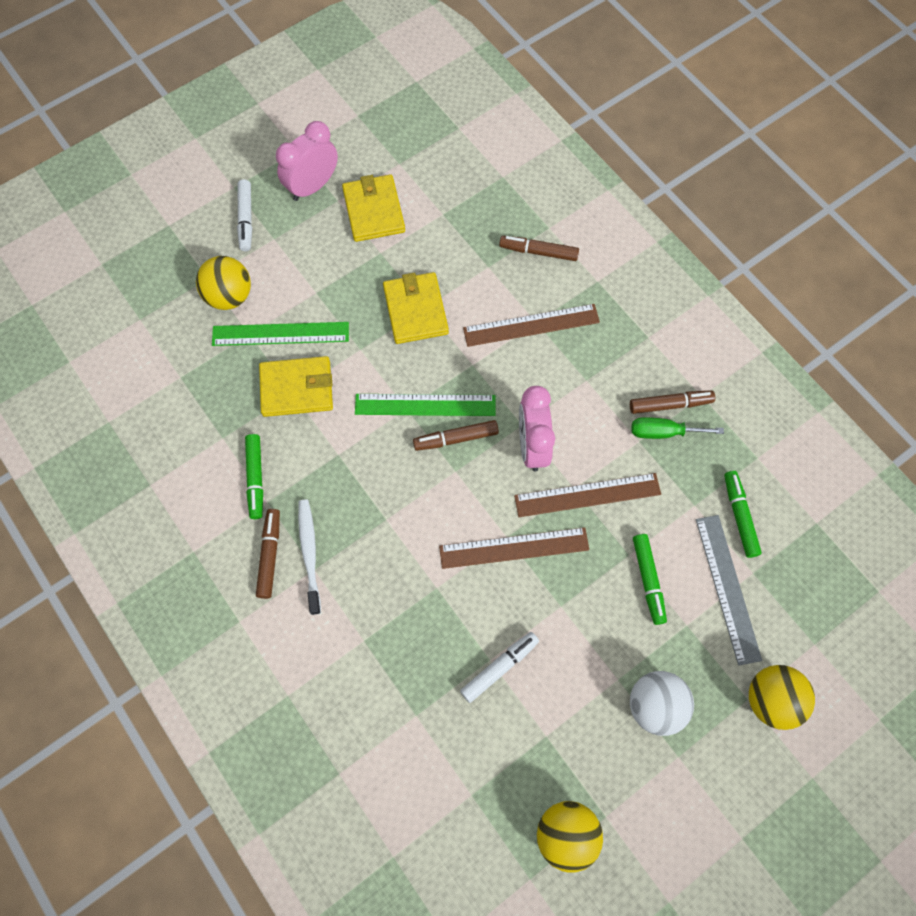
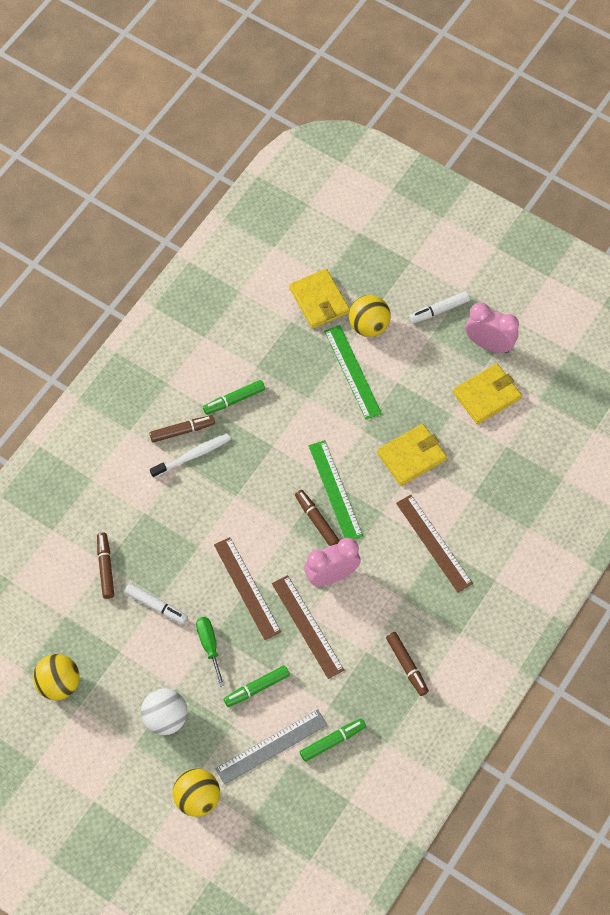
camera: 70 degrees right, 5 degrees down
yellow wallet [259,356,333,417] -> yellow wallet moved to [289,269,350,329]
brown marker [499,236,579,261] -> brown marker moved to [97,533,114,599]
green screwdriver [631,417,724,439] -> green screwdriver moved to [196,617,225,687]

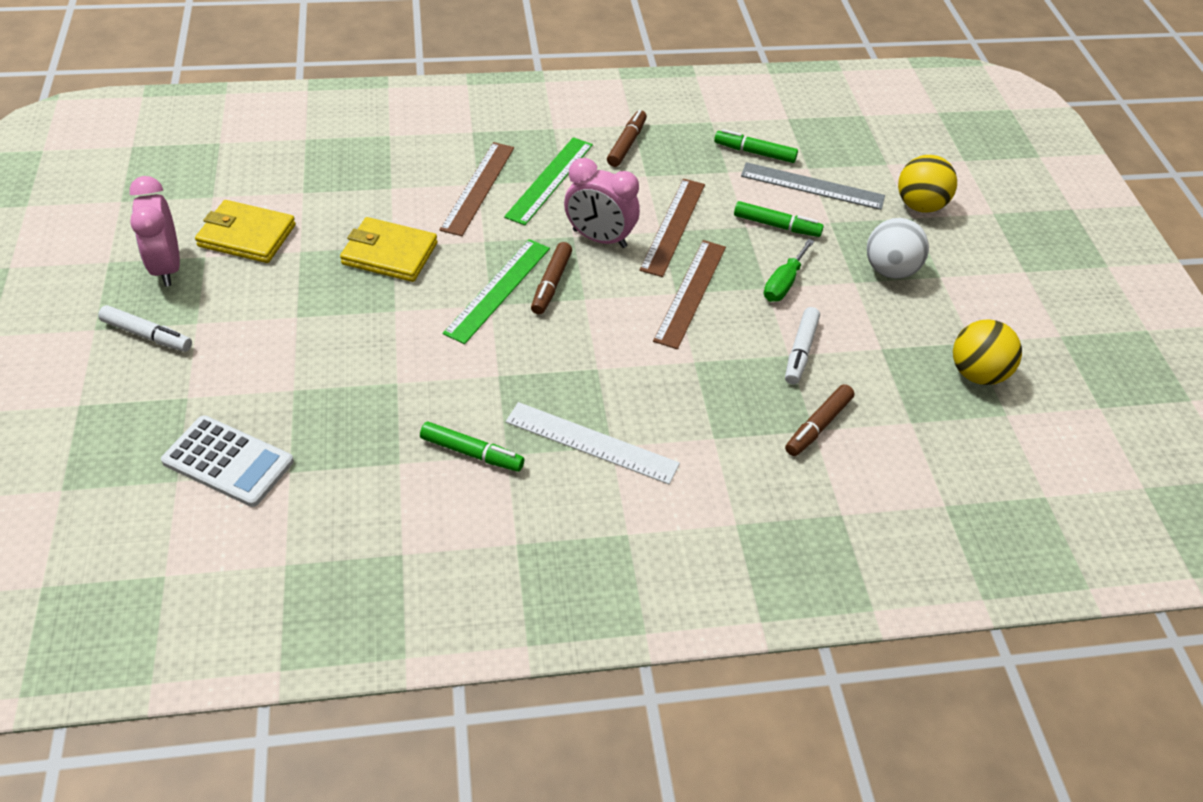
camera: 135 degrees left, 15 degrees down
white marker [125,583,188,624] -> white marker turned 150 degrees counterclockwise [785,307,820,385]
brown marker [149,415,215,443] -> none
white toothbrush [150,434,231,478] -> white ruler [506,402,680,484]
yellow wallet [289,269,350,329] -> white calculator [161,415,294,507]
green ruler [324,325,382,420] -> green ruler moved to [504,137,593,225]
yellow ball [349,295,391,337] -> none

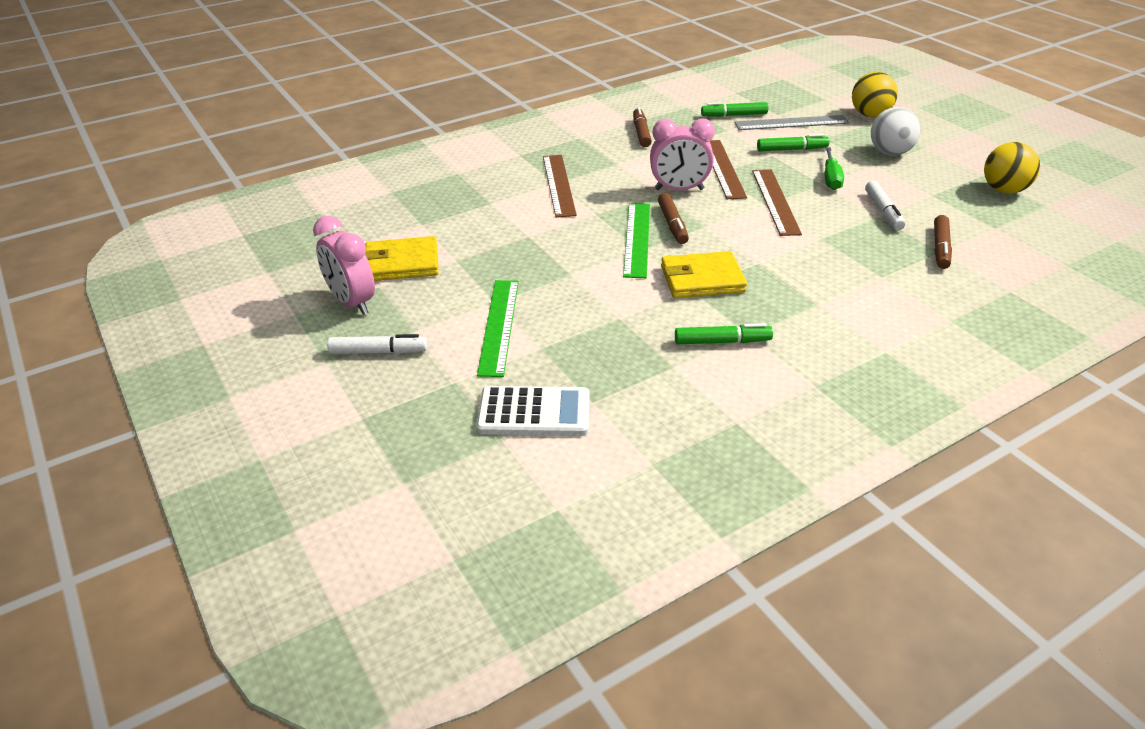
camera: 20 degrees left, 10 degrees down
yellow wallet [340,217,437,282] -> yellow wallet moved to [661,251,747,298]
green ruler [504,137,593,225] -> green ruler moved to [477,280,519,377]
white ruler [506,402,680,484] -> none

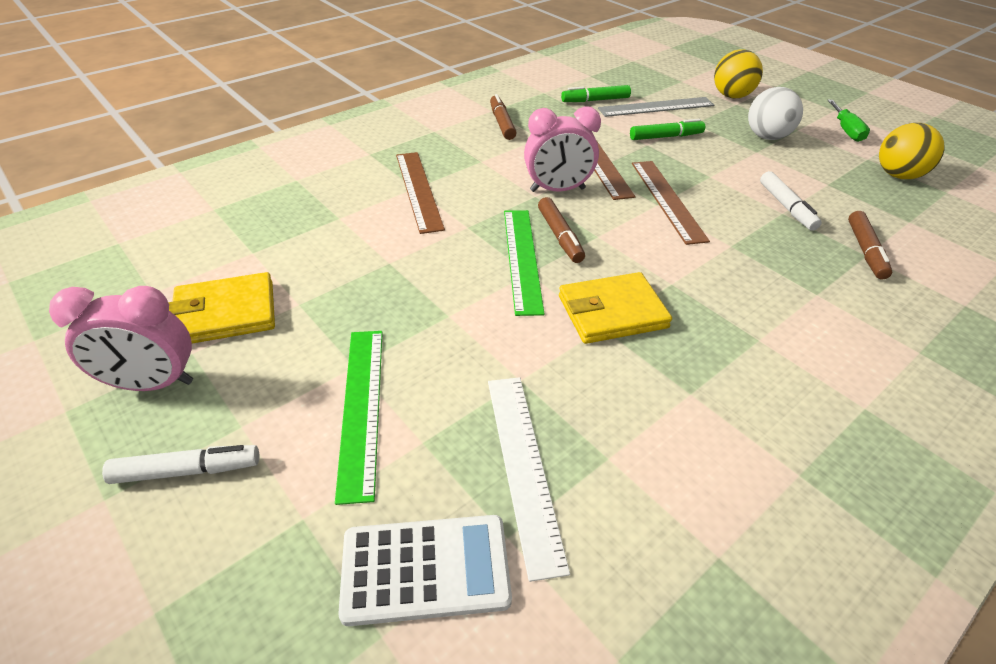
camera: 10 degrees left, 5 degrees up
pink clock [313,216,375,315] -> pink clock turned 45 degrees counterclockwise [49,286,193,391]
green marker [675,323,773,344] -> none
green screwdriver [825,147,844,190] -> green screwdriver moved to [827,100,870,142]
none -> white ruler [488,377,570,582]

